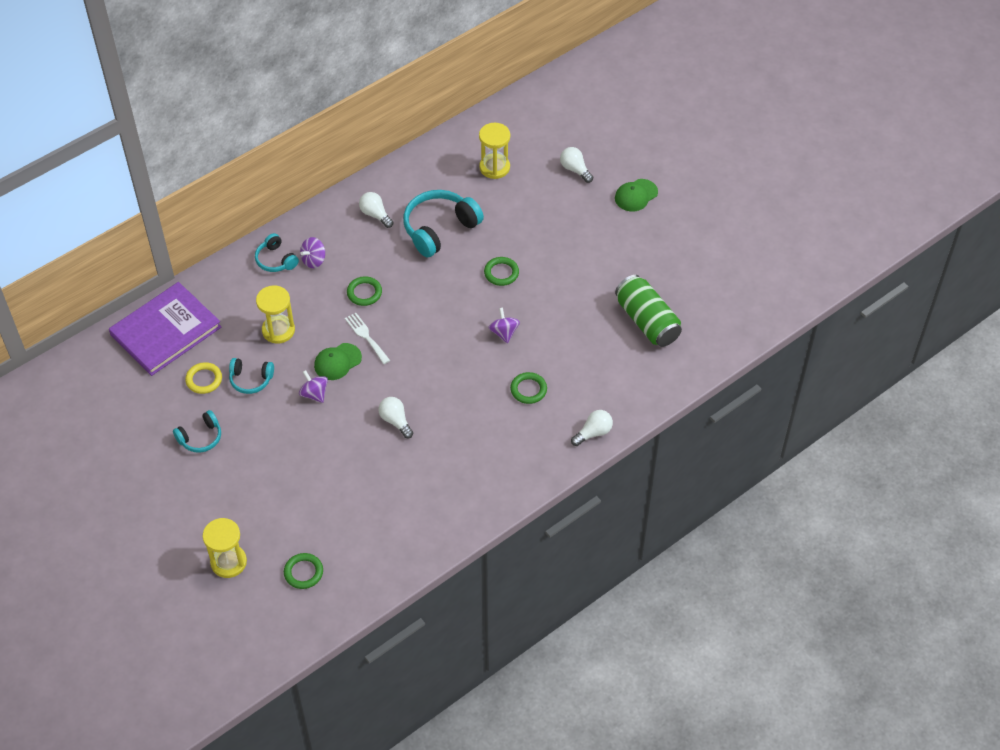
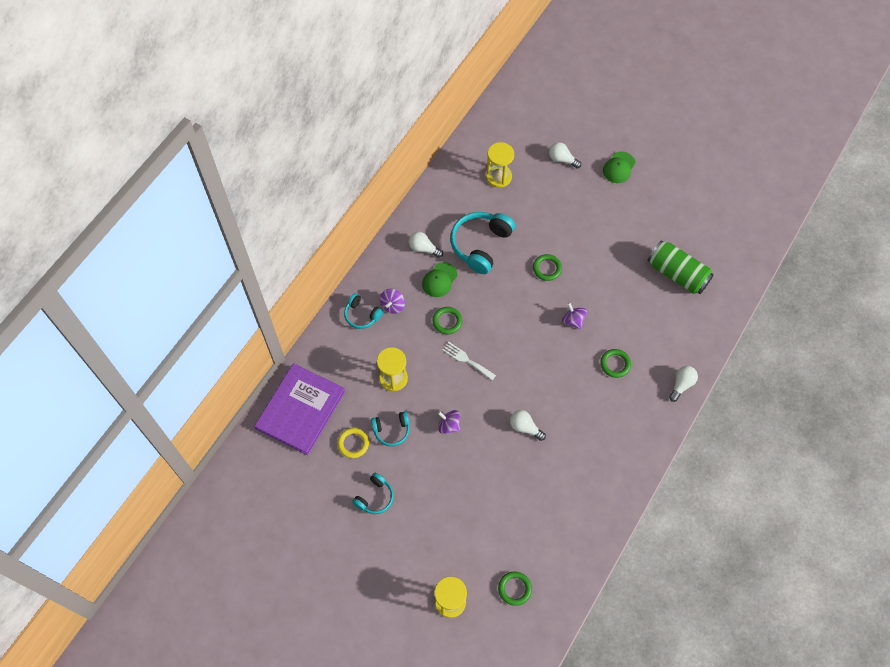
camera: 20 degrees left, 10 degrees up
green cap [314,343,362,380] -> green cap moved to [422,262,457,297]

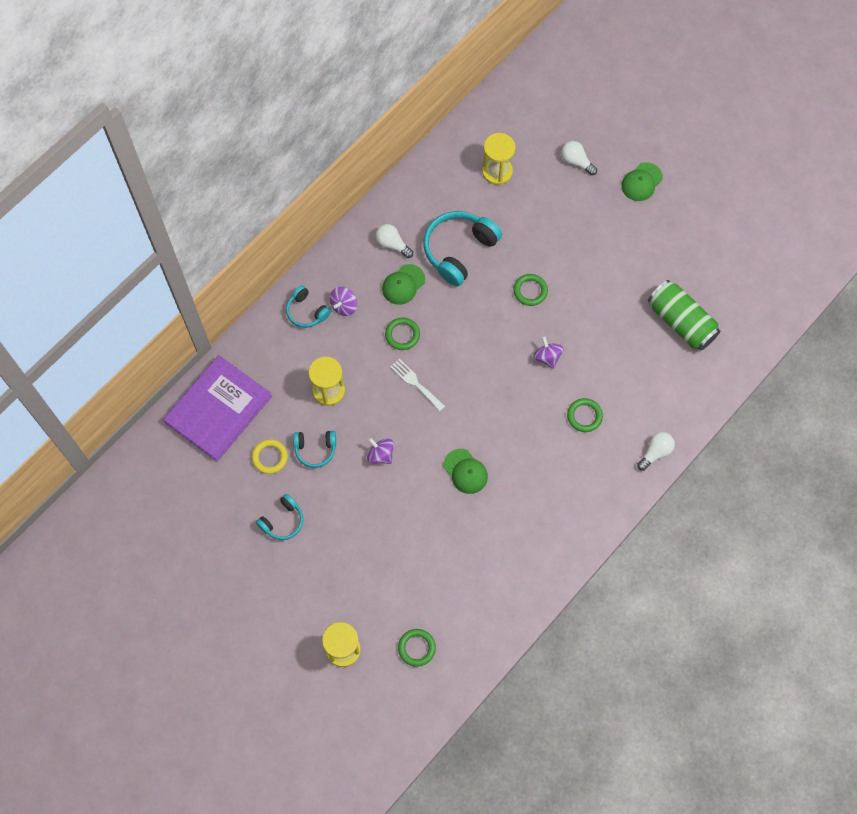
camera: 10 degrees right, 5 degrees up
white light bulb [510,410,546,441] -> green cap [444,449,488,494]

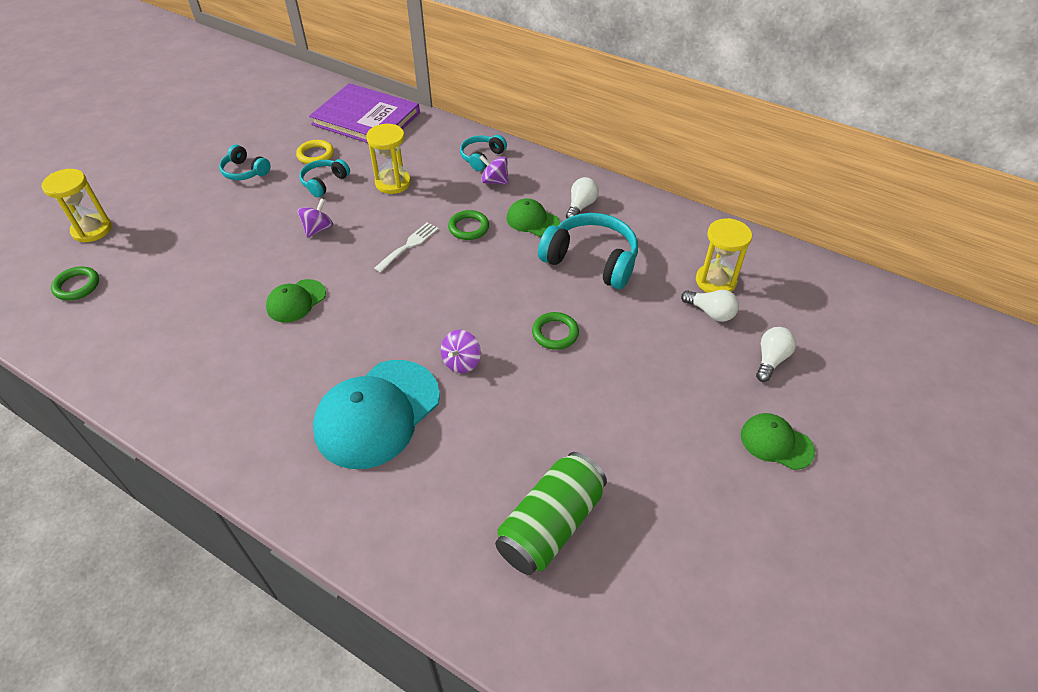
camera: 80 degrees right, 20 degrees down
turquoise headphones [293,431,336,468] -> turquoise headphones turned 45 degrees clockwise [299,159,350,197]
purple spinning top [533,336,564,369] -> purple spinning top turned 150 degrees clockwise [441,330,481,373]
green ring [567,398,603,432] -> turquoise cap [313,360,440,469]
white light bulb [637,432,675,471] -> white light bulb moved to [681,290,739,322]

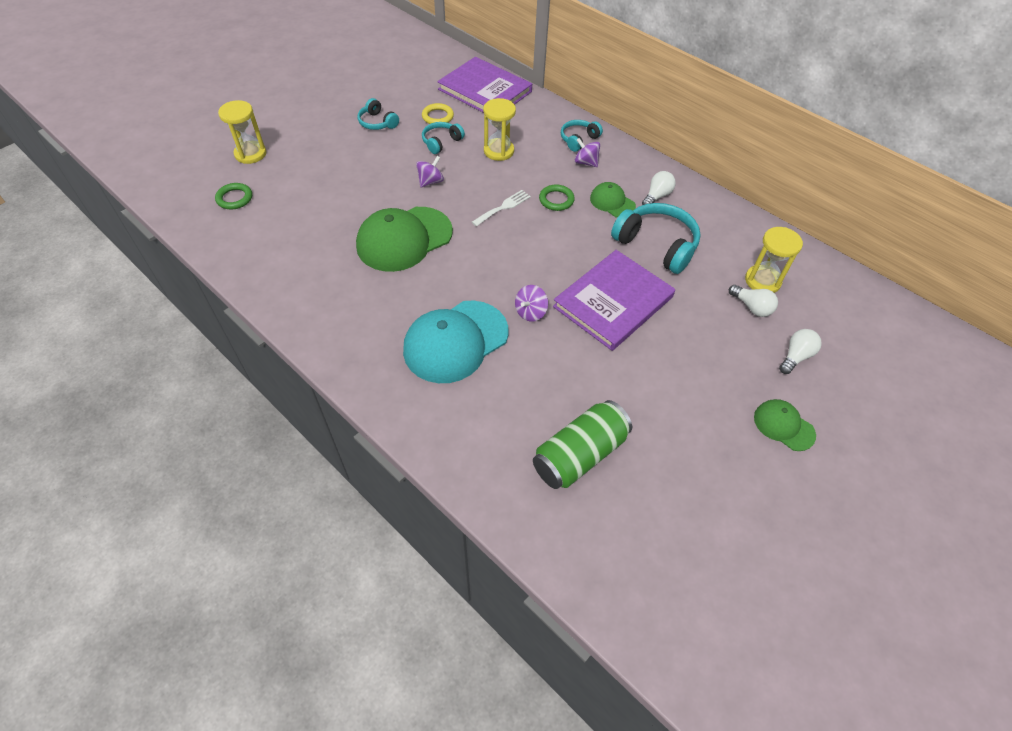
camera: 10 degrees right, 5 degrees up
green cap [266,279,326,323] -> green cap [356,207,453,272], size x1.94
green ring [532,312,579,350] -> purple book [553,250,675,351]

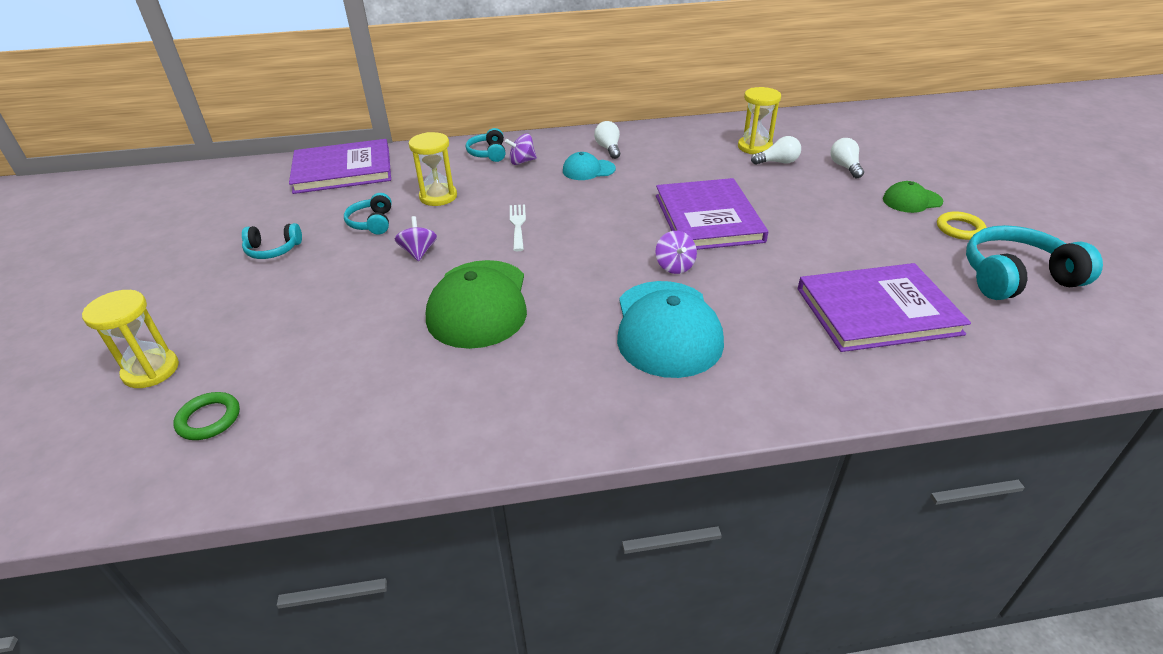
camera: 50 degrees left, 15 degrees down
yellow ring [422,103,454,124] -> yellow ring moved to [937,211,986,240]
green can [533,400,632,489] -> purple book [798,263,971,352]
green ring [539,184,575,211] -> none
green cap [590,182,636,218] -> turquoise cap [563,152,616,180]
turquoise headphones [611,203,701,274] -> turquoise headphones moved to [966,225,1103,300]

